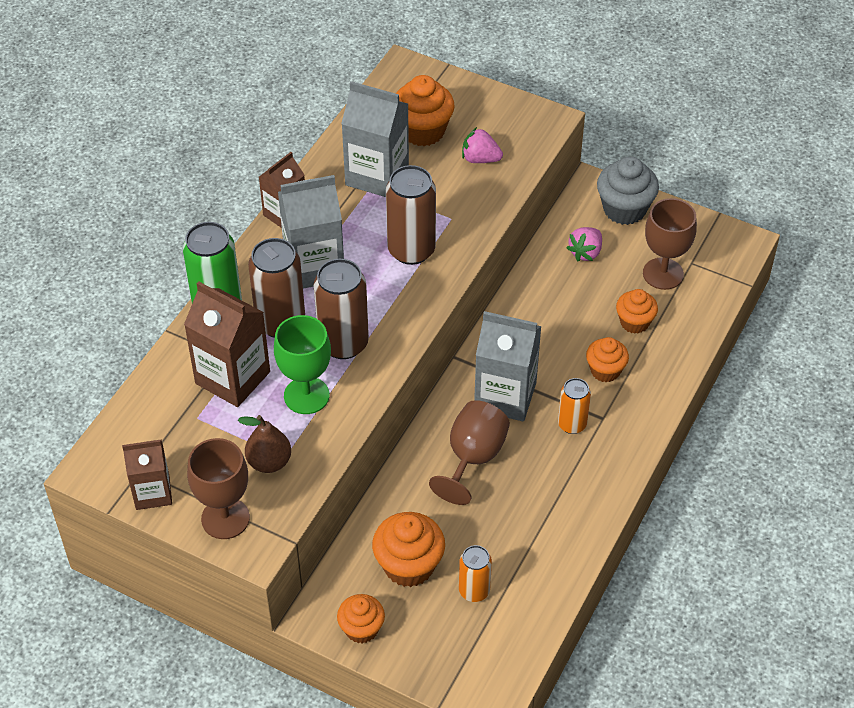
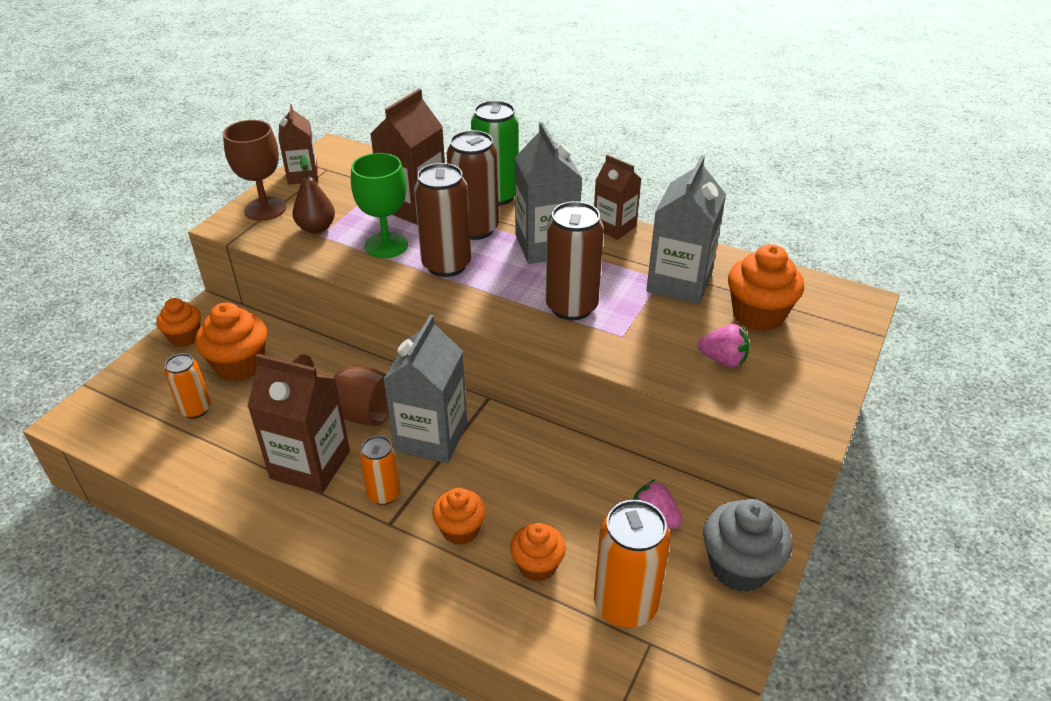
camera: 90 degrees right, 10 degrees down
pink strawberry [462,127,503,163] -> pink strawberry turned 90 degrees clockwise [698,324,750,367]
brown goblet [643,198,697,290] -> orange can [594,500,670,628]
none -> brown carton [247,353,350,494]

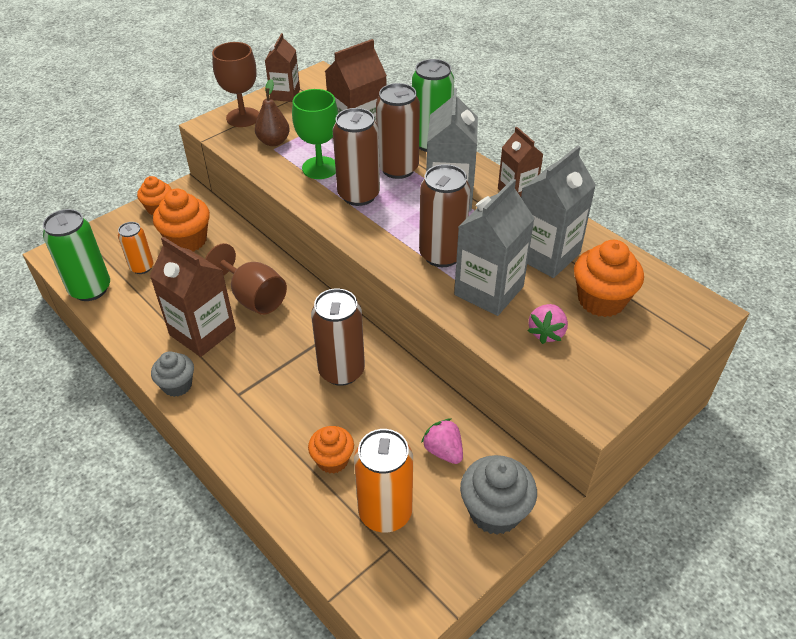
camera: 20 degrees right, 5 degrees up
orange can [359,436,401,505] -> none
grey carton [383,315,467,464] -> grey carton moved to [454,179,535,316]
orange cupcake [432,488,486,545] -> none
pink strawberry [698,324,750,367] -> pink strawberry turned 75 degrees clockwise [528,304,568,344]
none -> green can [43,209,110,301]
none -> grey cupcake [151,351,194,397]
none -> brown can [311,288,365,386]

